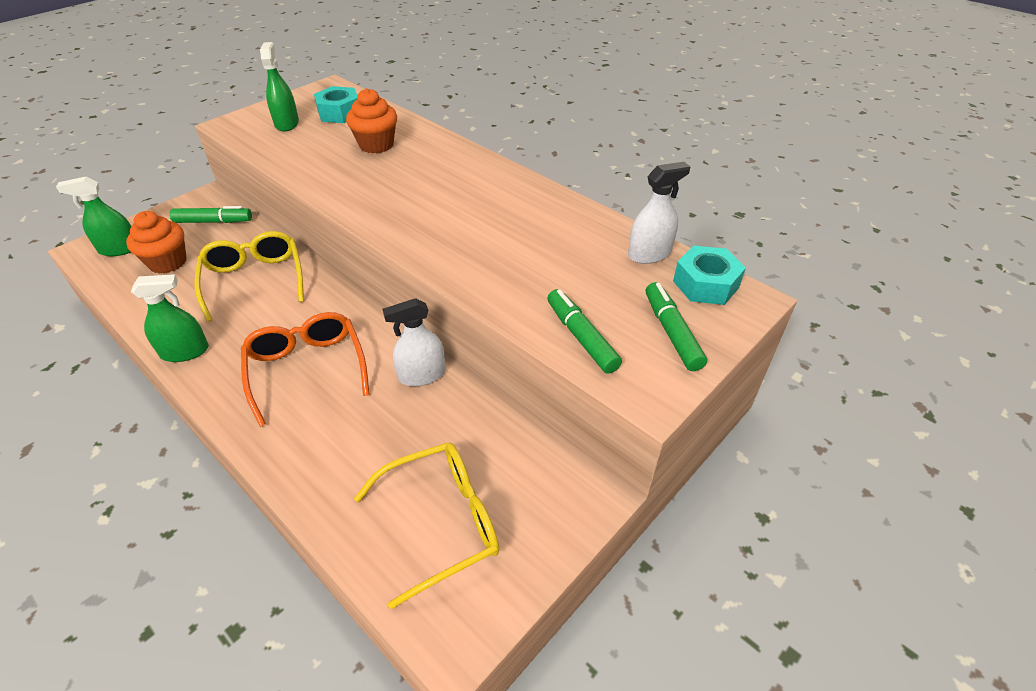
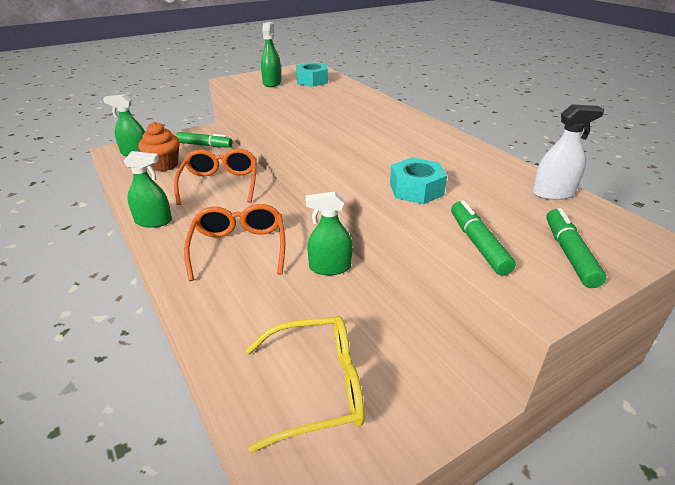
camera: 15 degrees right, 10 degrees down
yellow glasses [194,231,304,322] -> orange glasses [174,148,257,205]
orange cupcake [346,88,397,154] -> none
white spray bottle [382,298,446,386] -> green spray bottle [306,191,353,275]
turquoise nut [673,246,746,305] -> turquoise nut moved to [390,158,447,204]

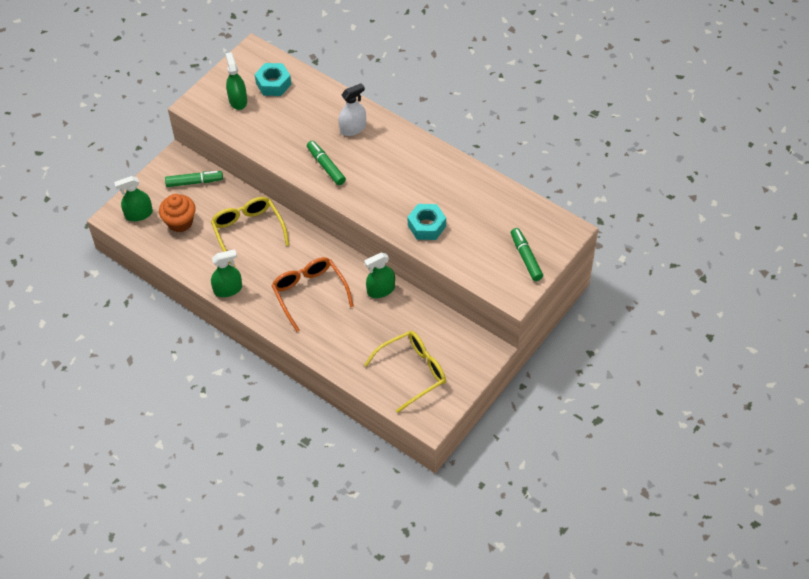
camera: 20 degrees left, 20 degrees up
orange glasses [174,148,257,205] -> yellow glasses [211,197,289,267]
green marker [451,200,516,276] -> green marker moved to [307,141,346,185]
white spray bottle [533,104,605,200] -> white spray bottle moved to [339,83,366,136]

